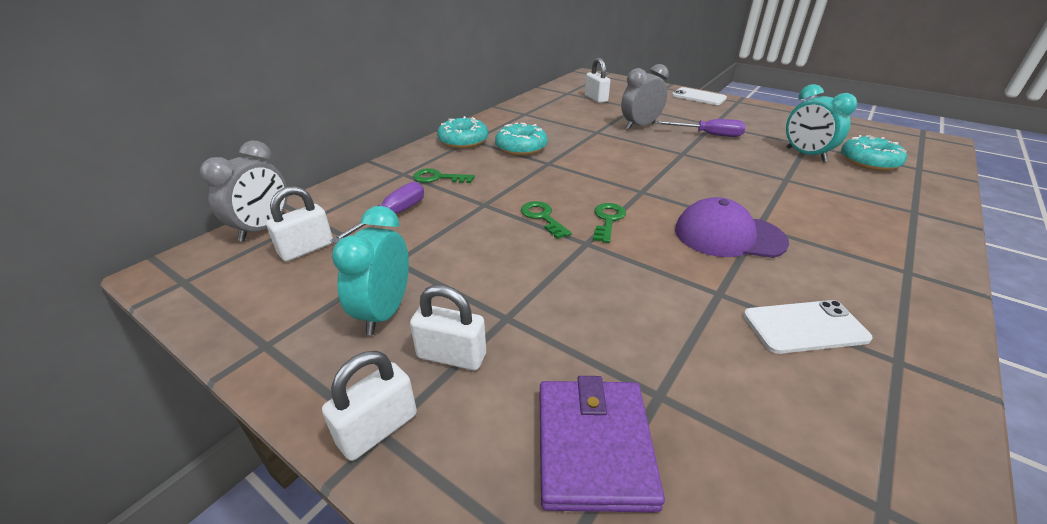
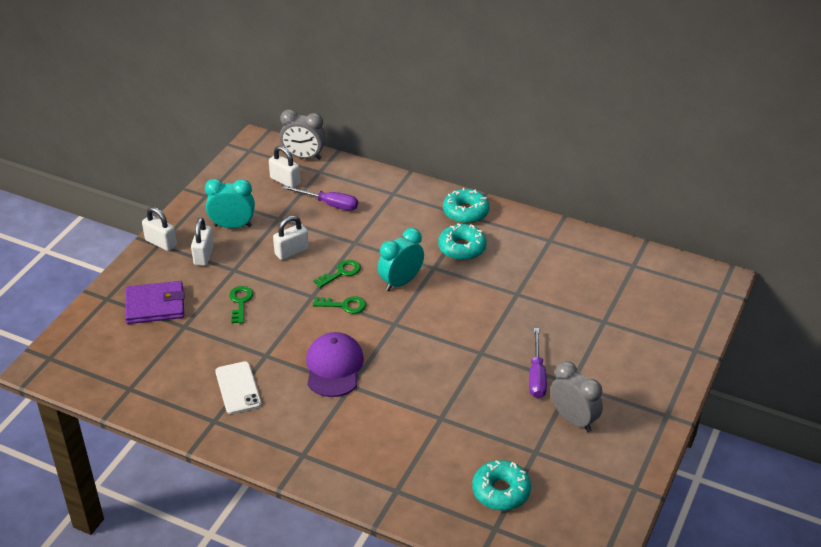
camera: 80 degrees right, 5 degrees up
green key [413,168,475,183] -> green key moved to [229,286,253,324]
white padlock [585,58,610,103] -> white padlock moved to [273,216,309,260]
grey clock [621,64,669,130] -> grey clock moved to [550,361,603,432]
white phone [672,87,727,105] -> none
turquoise clock [786,84,857,162] -> turquoise clock moved to [378,228,424,291]

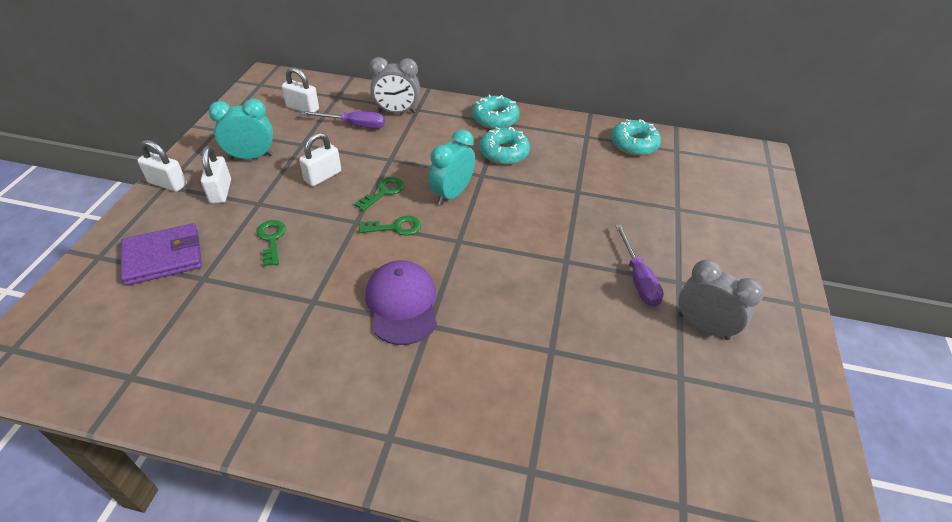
camera: 15 degrees left, 5 degrees up
white phone [215,361,261,414] -> none
grey clock [280,109,326,160] -> grey clock moved to [370,57,420,113]
turquoise donut [472,460,531,511] -> turquoise donut moved to [611,119,661,156]

